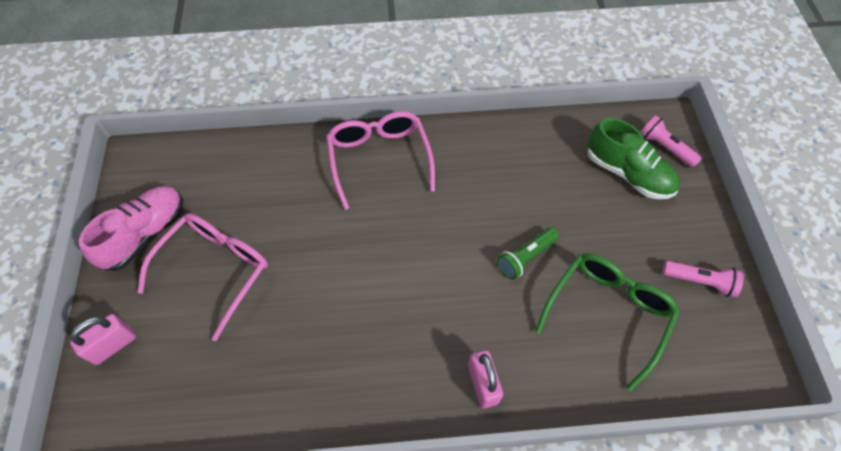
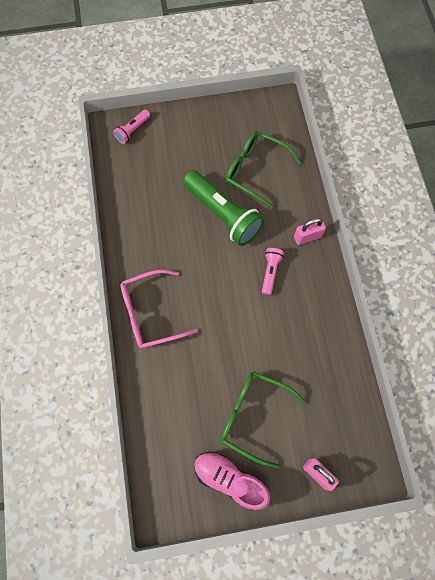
camera: 95 degrees left, 10 degrees up
pink glasses [137,213,268,341] -> green glasses [220,371,306,469]
green flashlight [497,227,559,280] -> green flashlight [183,170,264,246], size x2.05
green shoe [588,118,680,199] -> none
pink flashlight [663,261,744,298] -> pink flashlight moved to [262,248,284,295]

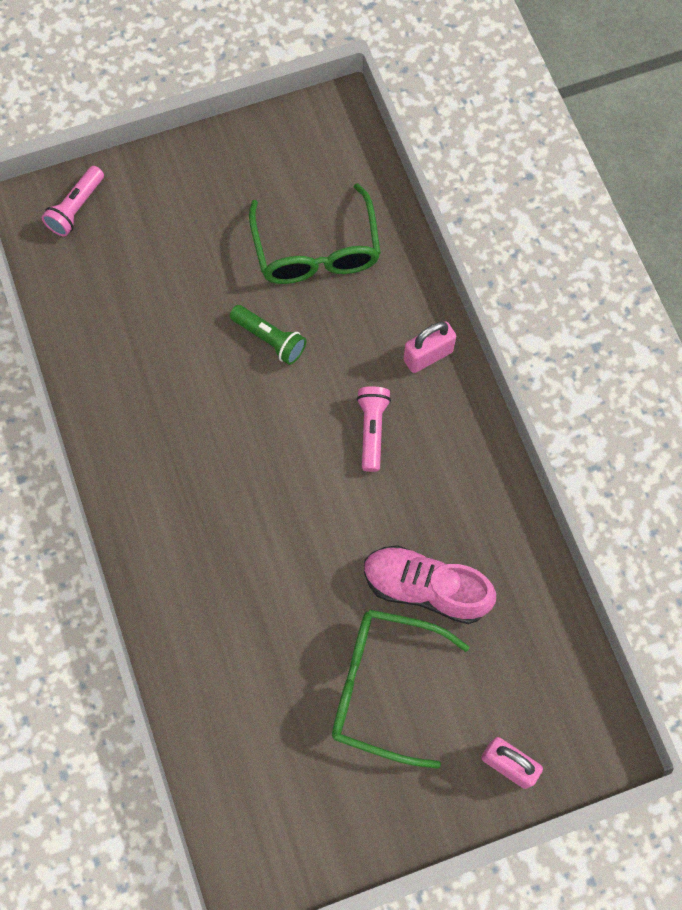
camera: 10 degrees left, 0 degrees up
pink glasses [120,270,198,348] -> none
green flashlight [183,170,264,246] -> green flashlight [230,305,306,365], size x0.49
pink shoe [194,452,270,510] -> pink shoe moved to [364,545,496,624]
green glasses [226,131,301,209] -> green glasses turned 120 degrees counterclockwise [249,183,381,284]

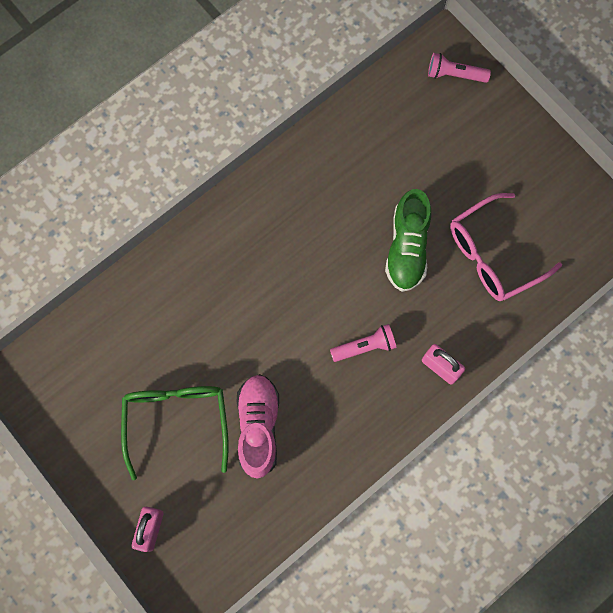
camera: 70 degrees right, 5 degrees up
green flashlight [230,305,306,365] -> green shoe [385,189,431,292]
green glasses [249,183,381,284] -> pink glasses [450,193,562,301]

